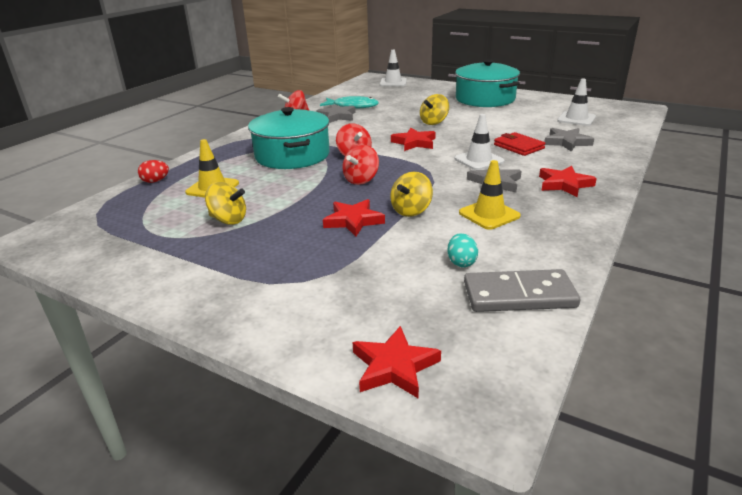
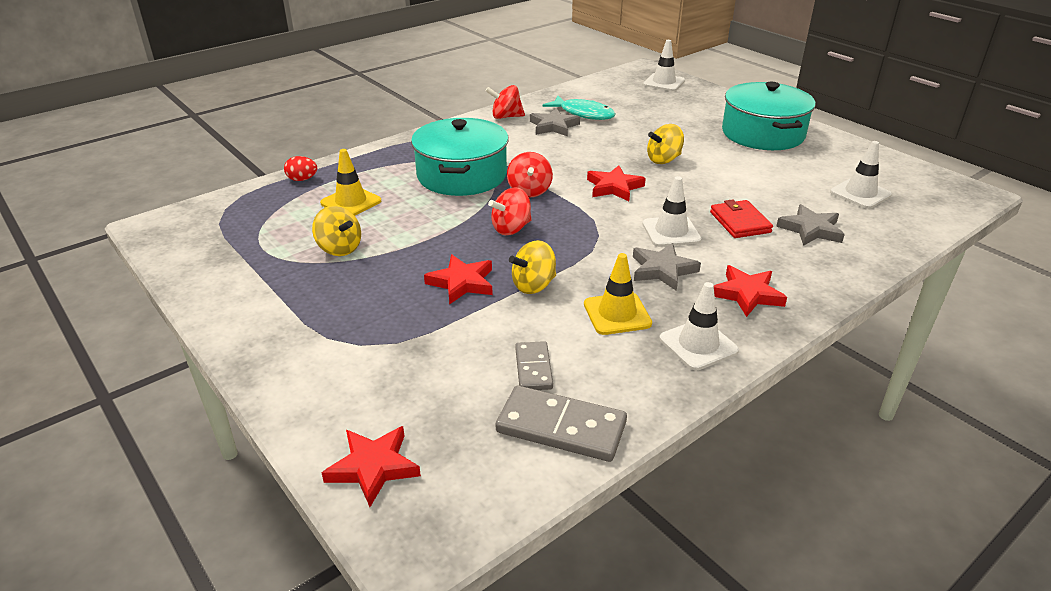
camera: 20 degrees right, 5 degrees up
turquoise egg [447,233,478,267] -> grey domino [515,341,553,390]
none -> white traffic cone [659,282,739,370]

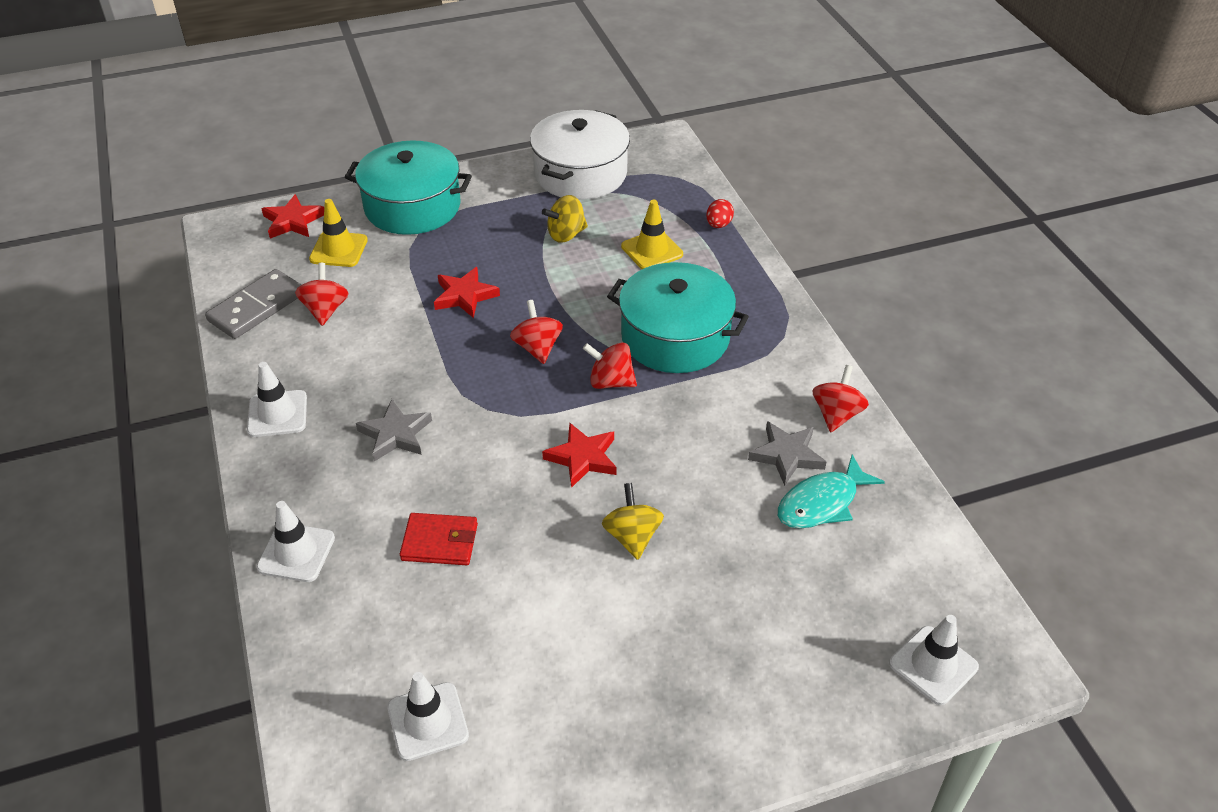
camera: 110 degrees right, 10 degrees up
yellow spinning top [509,240,556,294] -> none
grey domino [515,341,553,390] -> red spinning top [295,263,349,326]
yellow traffic cone [584,253,652,335] -> yellow traffic cone moved to [309,199,368,267]
white traffic cone [642,176,702,247] -> white traffic cone moved to [257,501,335,582]
red star [714,265,787,317] -> none
turquoise pot [722,82,816,150] -> turquoise pot moved to [345,140,472,235]
grey star [776,204,845,246] -> none
none -> white pot [530,110,630,200]

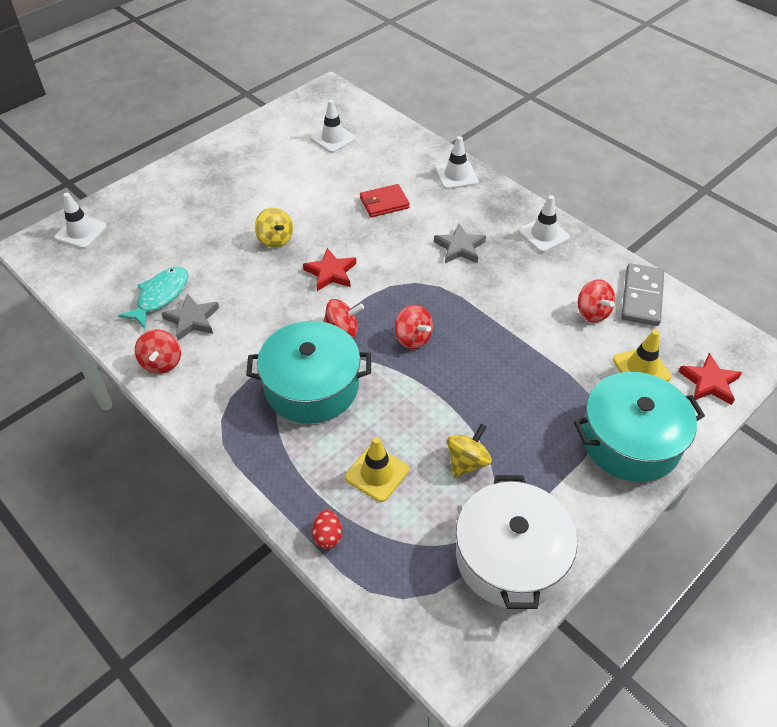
camera: 155 degrees right, 5 degrees up
red star [434,267,500,318] -> none

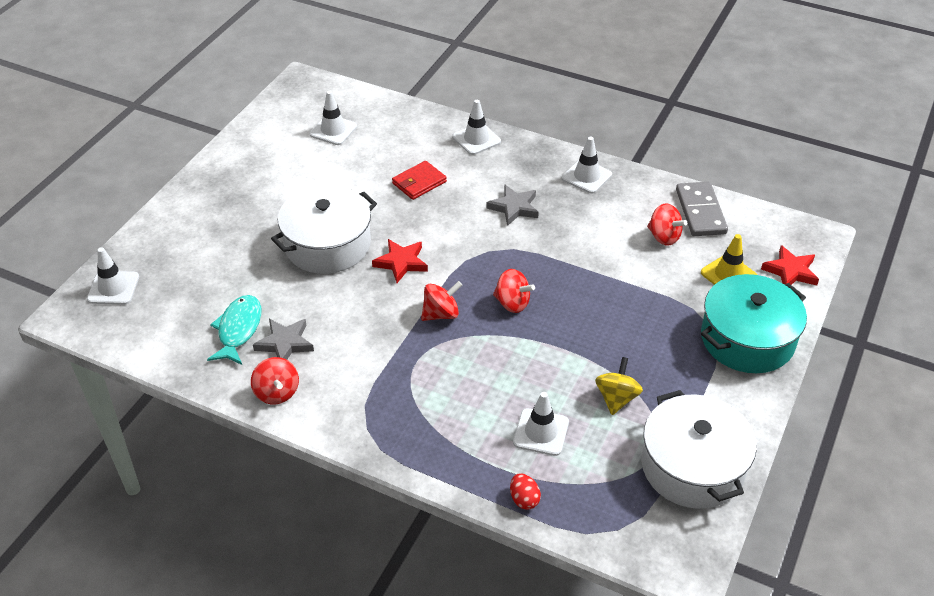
camera: 20 degrees left, 5 degrees down
turquoise pot [246,321,371,424] -> none
yellow spinning top [255,207,293,248] -> white pot [271,185,377,274]
yellow traffic cone [345,437,409,502] -> white traffic cone [513,392,569,456]

